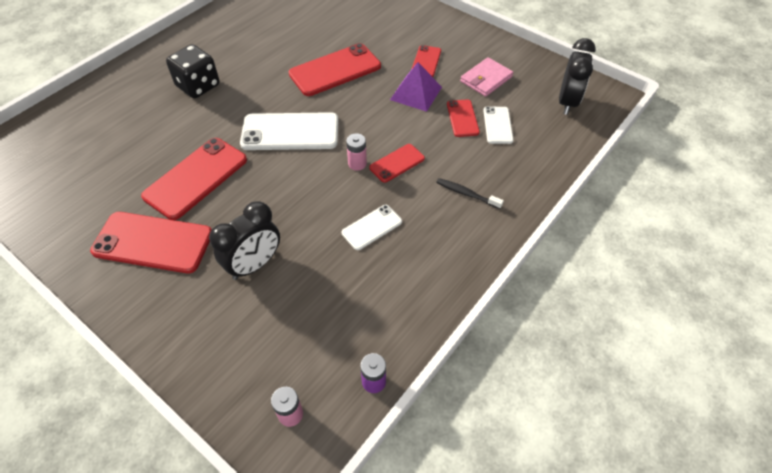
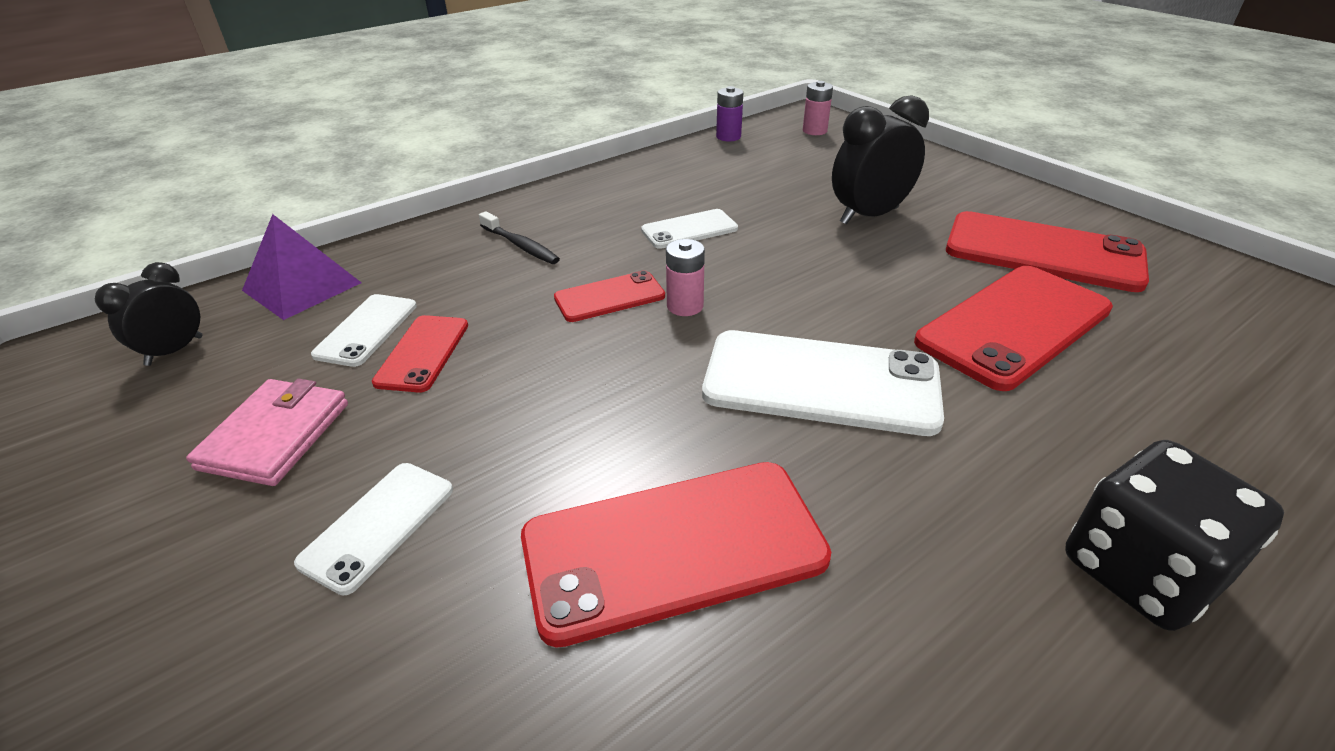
camera: 165 degrees left, 15 degrees down
purple pyramid [390,62,442,112] -> purple pyramid moved to [242,214,361,320]
red phone [411,45,441,77] -> white phone [294,463,453,595]
pink wallet [460,57,513,97] -> pink wallet turned 45 degrees counterclockwise [186,379,348,486]
black clock [559,38,596,115] -> black clock [95,262,203,366], size x0.62

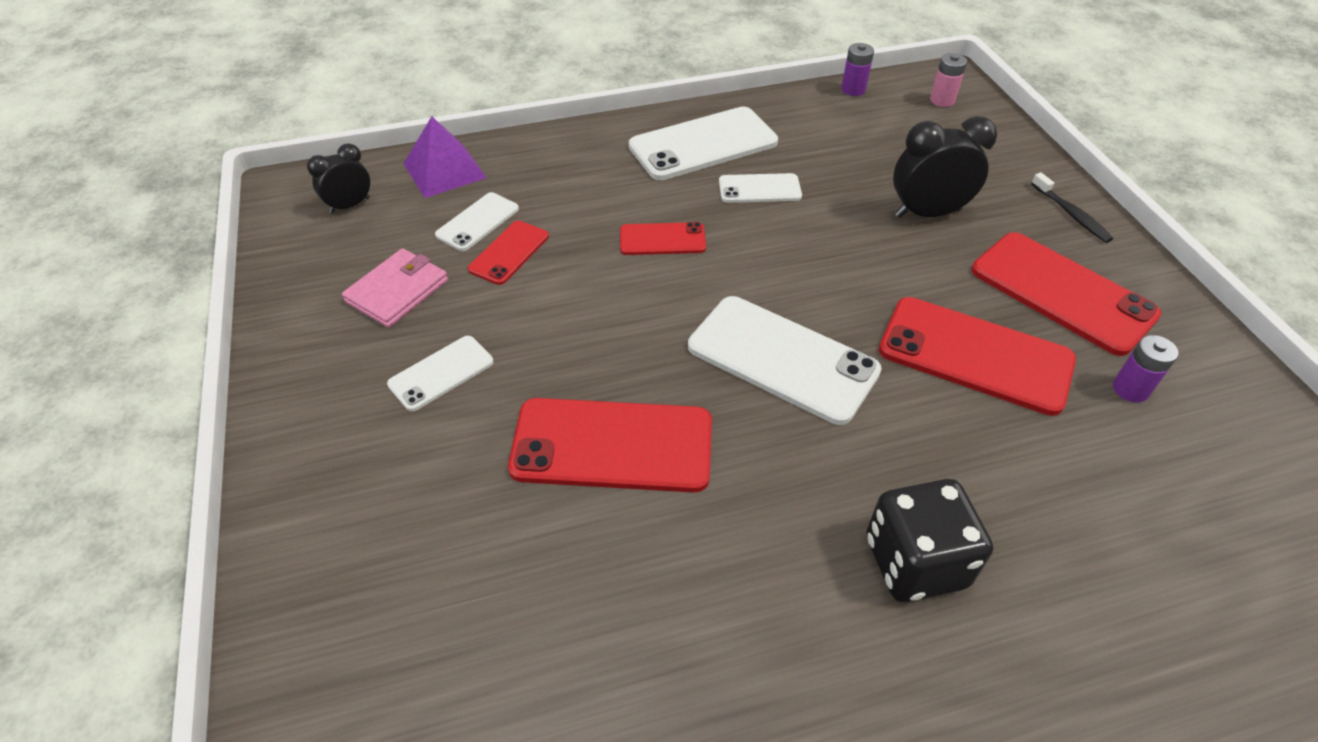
camera: 20 degrees right, 10 degrees up
black toothbrush [479,211,560,264] -> black toothbrush moved to [1031,172,1113,243]
pink battery [666,239,705,316] -> none
red phone [914,266,1113,391] -> red phone turned 45 degrees clockwise [879,297,1076,416]
none -> white phone [629,107,778,180]
none -> purple battery [1113,335,1179,403]

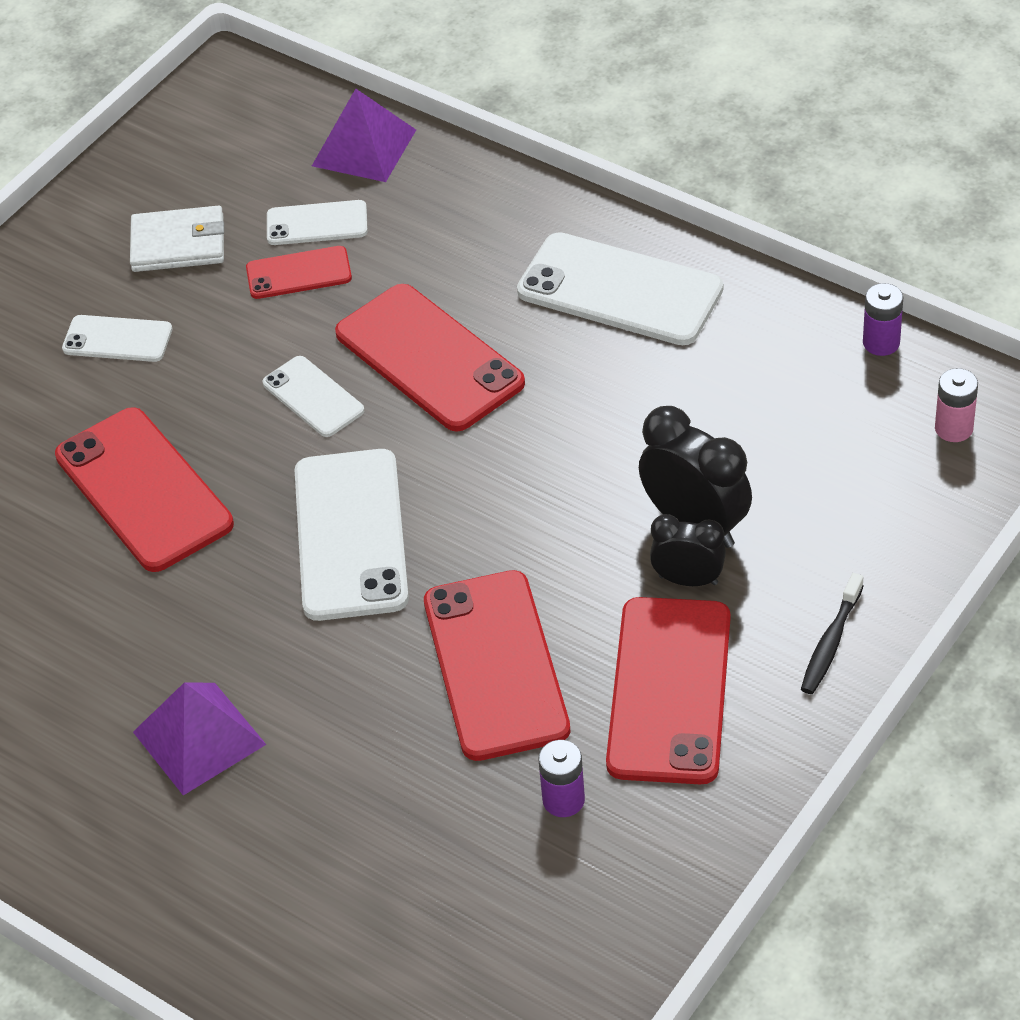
camera: 55 degrees right, 0 degrees up
black clock [307,143,370,214] -> black clock moved to [650,514,726,586]
pink wallet [342,248,448,328] -> white wallet [130,205,224,272]
red phone [620,222,706,255] -> red phone [335,284,525,431], size x1.85
white phone [719,173,802,203] -> white phone moved to [262,356,364,437]
black dice [866,479,993,602] -> purple pyramid [133,682,266,795]

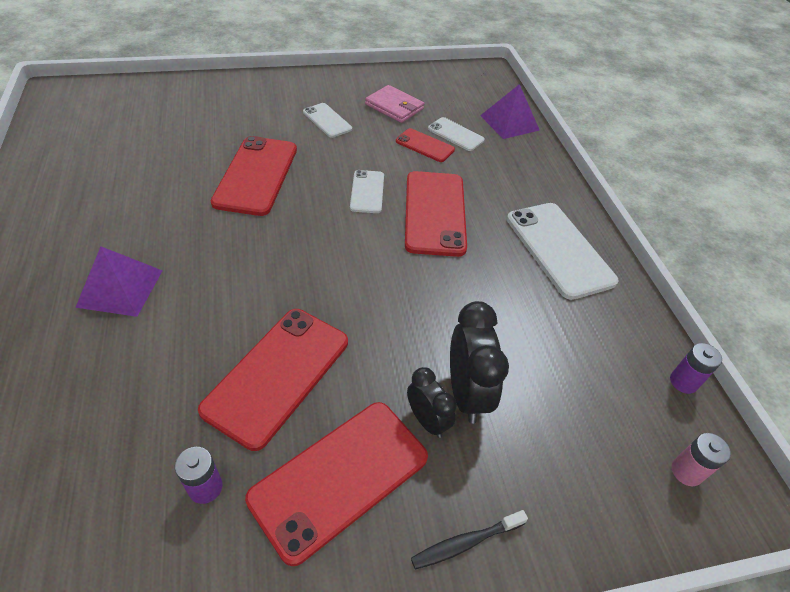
camera: 35 degrees right, 0 degrees up
white wallet [130,205,224,272] -> pink wallet [365,85,425,123]
white phone [295,449,409,621] -> none

